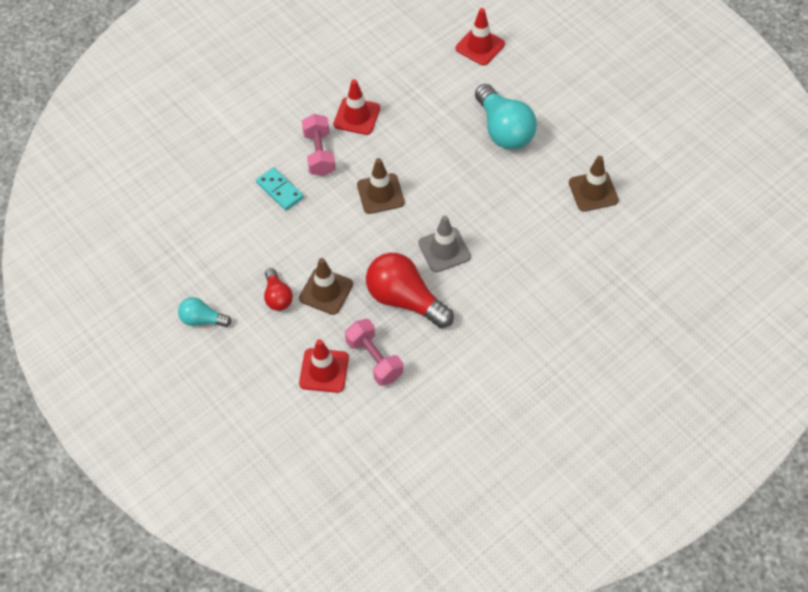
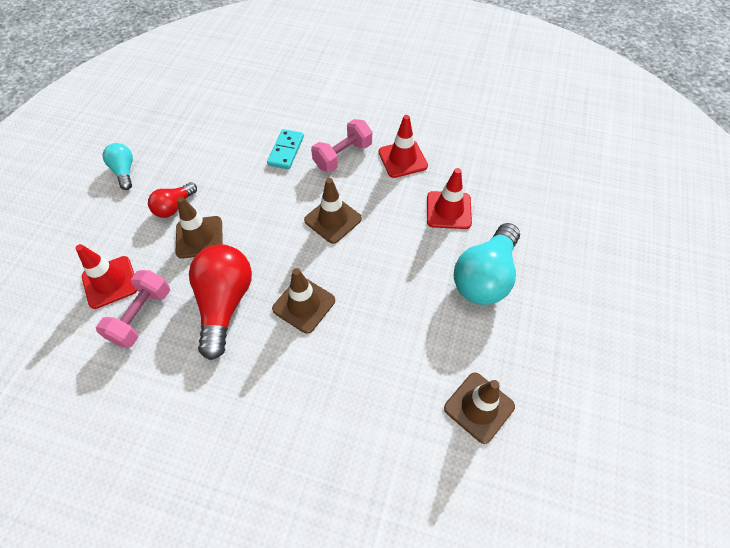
camera: 55 degrees right, 0 degrees up
grey traffic cone [418,216,471,273] -> brown traffic cone [272,268,335,334]
red traffic cone [456,8,505,65] -> red traffic cone moved to [427,168,472,229]

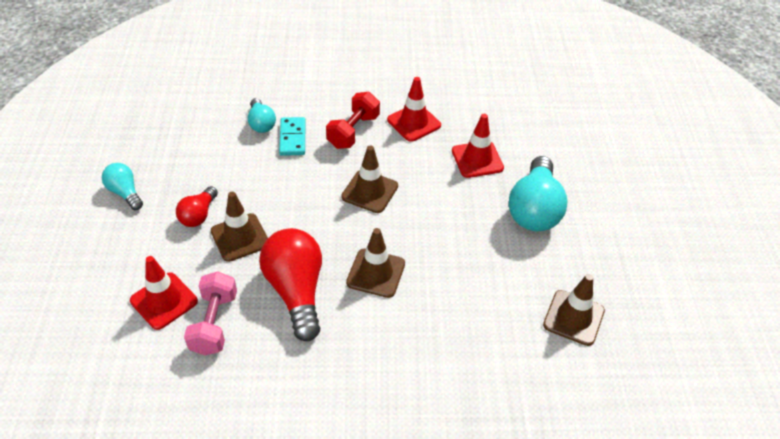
camera: 20 degrees left, 10 degrees down
pink dumbbell [311,119,372,172] -> red dumbbell [326,92,380,149]
none -> turquoise light bulb [248,98,276,133]

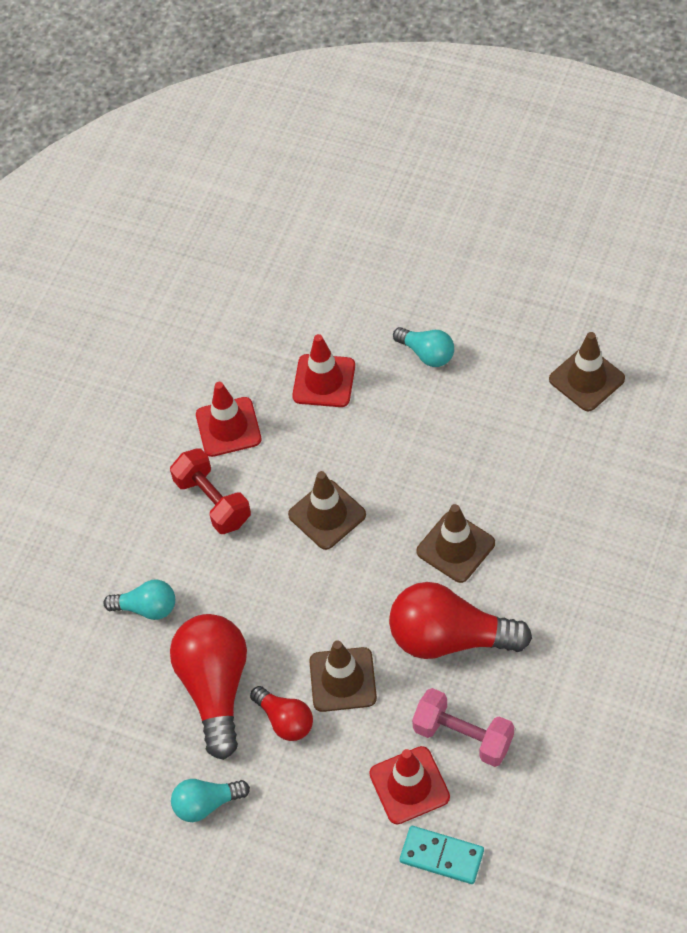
camera: 60 degrees left, 10 degrees up
turquoise domino [279,117,306,156] -> turquoise domino moved to [400,826,484,884]
turquoise light bulb [509,156,568,231] -> turquoise light bulb [393,327,454,367], size x0.54
none -> red light bulb [170,614,247,760]

